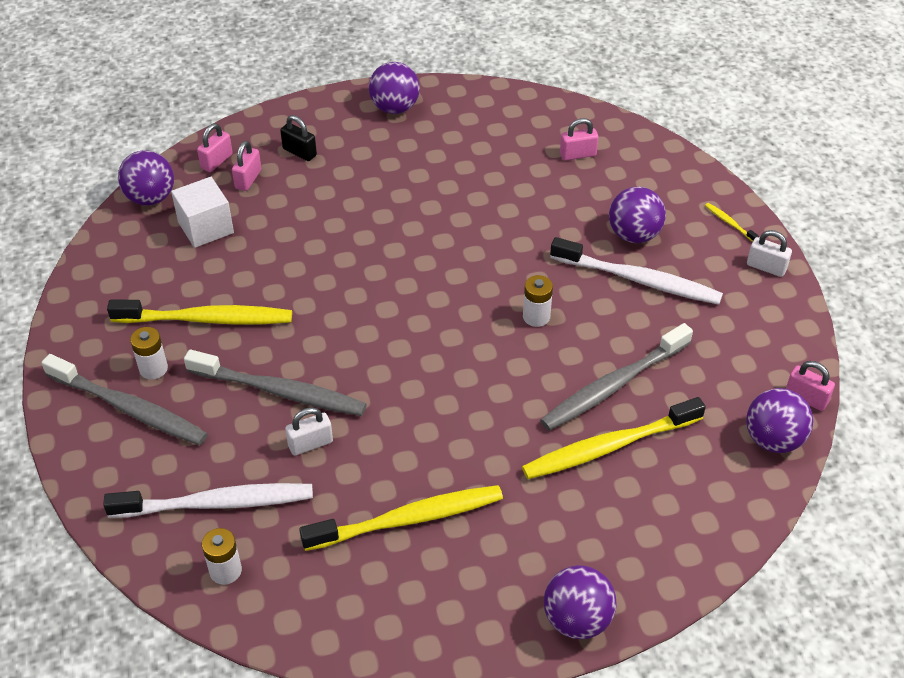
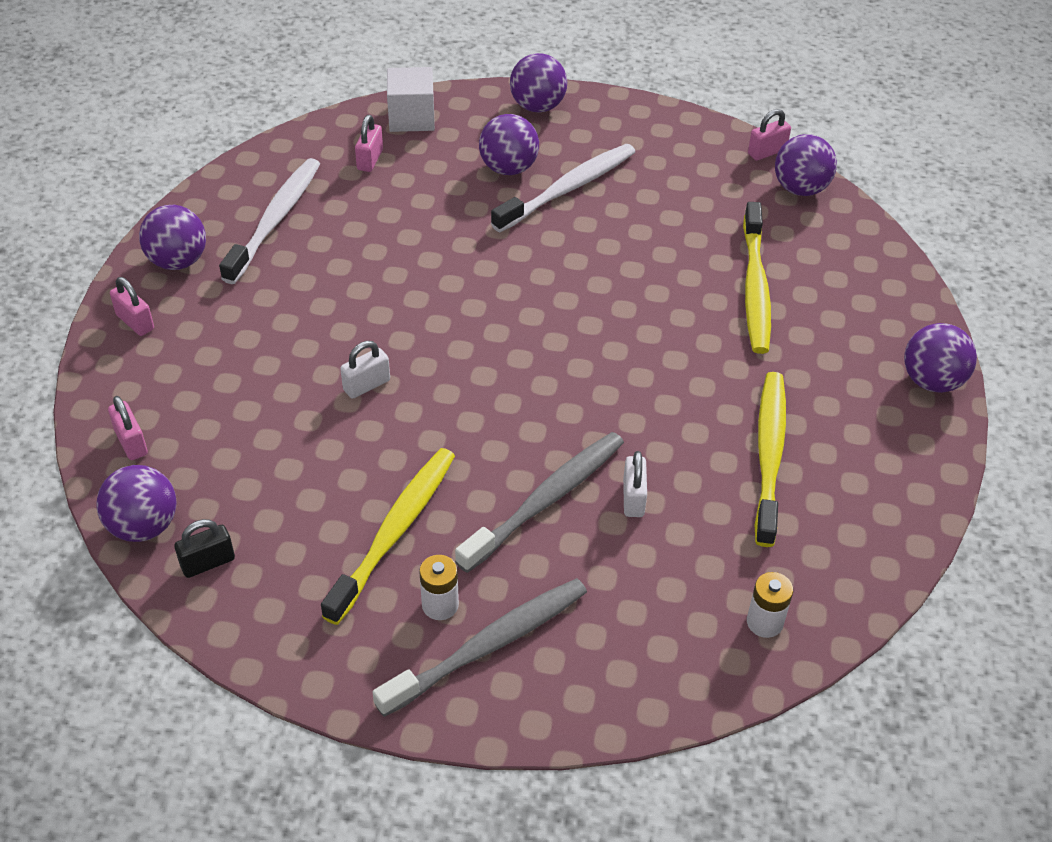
camera: 65 degrees left, 0 degrees up
white toothbrush [103,483,313,518] -> white toothbrush moved to [219,158,320,284]
white cube [171,177,234,248] -> white cube moved to [387,67,435,132]
pink padlock [232,141,261,191] -> pink padlock moved to [110,277,154,336]
black padlock [280,115,317,161] -> black padlock moved to [174,519,235,578]
white battery [523,275,553,327] -> none
grey toothbrush [540,323,693,431] -> none
yellow toothbrush [705,203,759,242] -> purple ball [510,53,567,113]
white padlock [747,230,792,277] -> white padlock moved to [340,341,390,399]

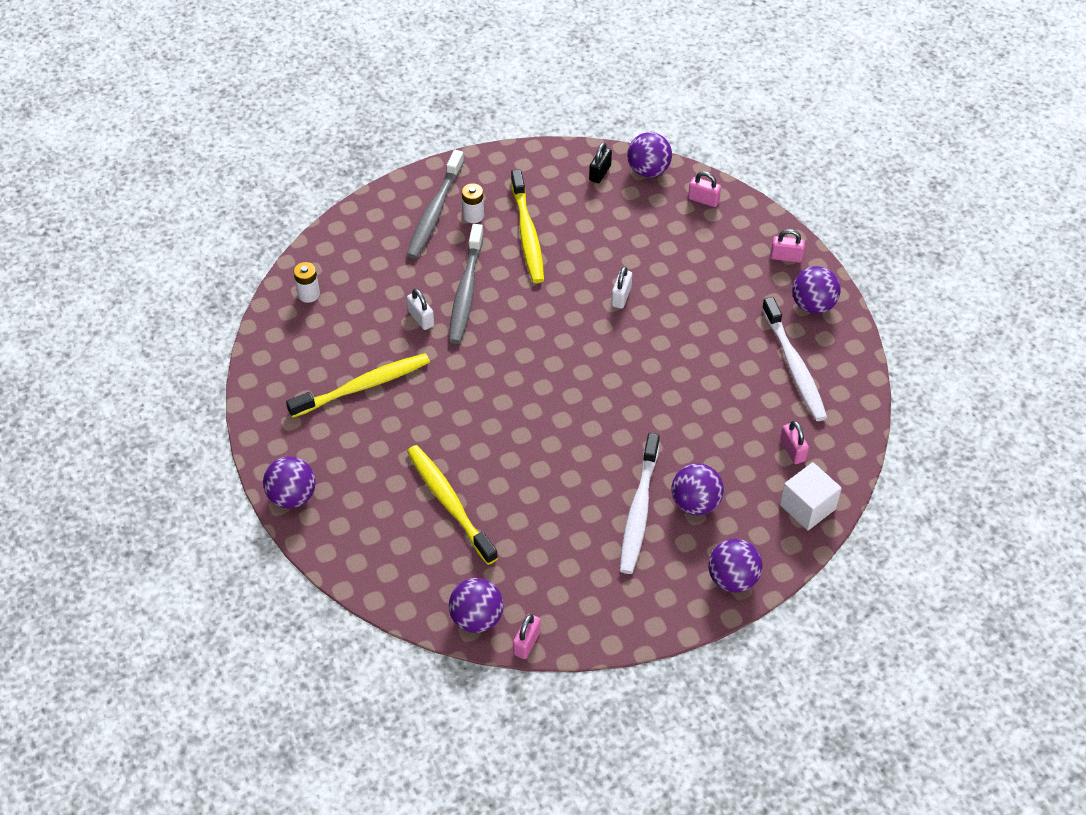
camera: 145 degrees right, 5 degrees up
yellow toothbrush [755,372,786,547] -> yellow toothbrush turned 90 degrees counterclockwise [286,353,430,418]

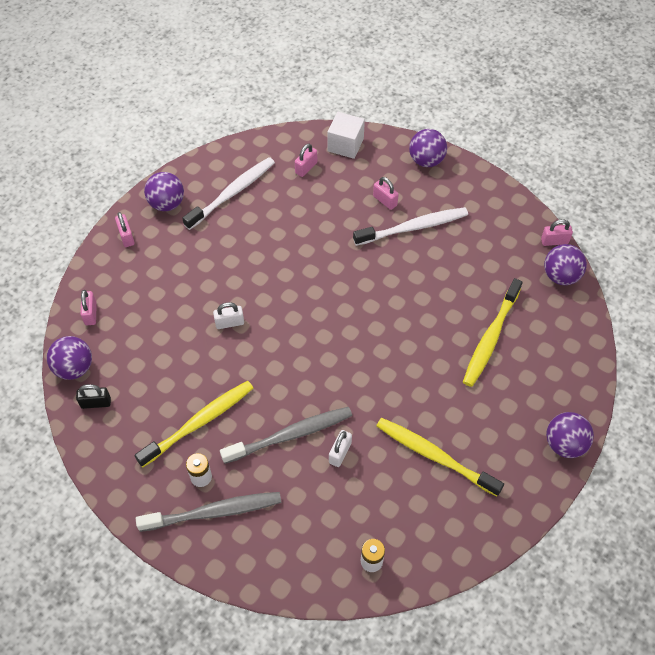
camera: 120 degrees left, 5 degrees up
purple ball [671,464,724,515] -> pink padlock [373,177,399,210]

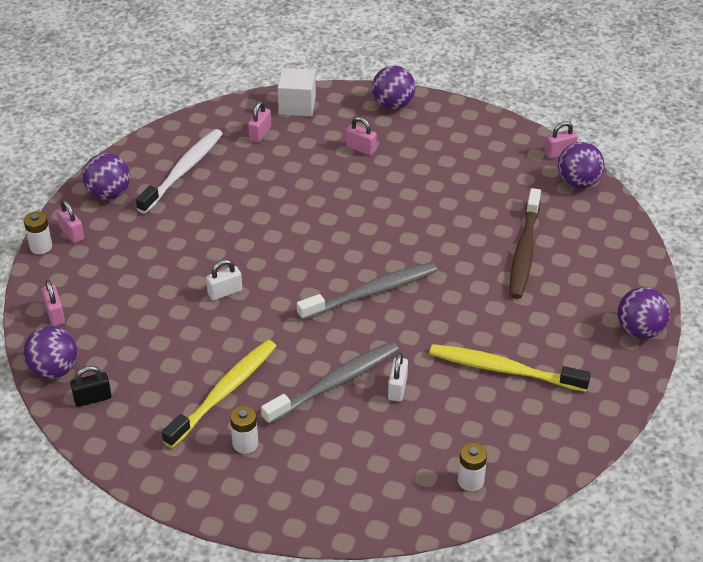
camera: 15 degrees left, 15 degrees down
grey toothbrush [136,492,282,532] -> grey toothbrush moved to [297,262,437,320]
white toothbrush [353,207,468,246] -> none
yellow toothbrush [463,278,523,387] -> brown toothbrush [509,188,541,299]
none -> white battery [24,211,52,254]

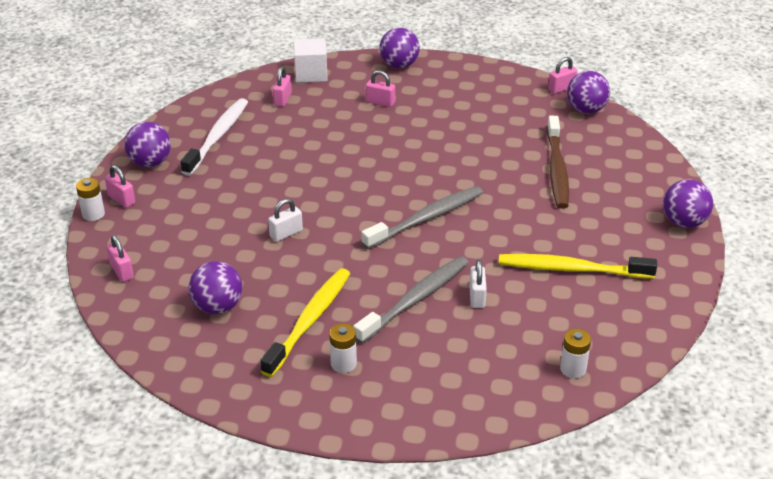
camera: 10 degrees left, 5 degrees down
purple ball [23,326,77,379] -> purple ball moved to [189,261,242,314]
black padlock [71,366,112,407] -> none

